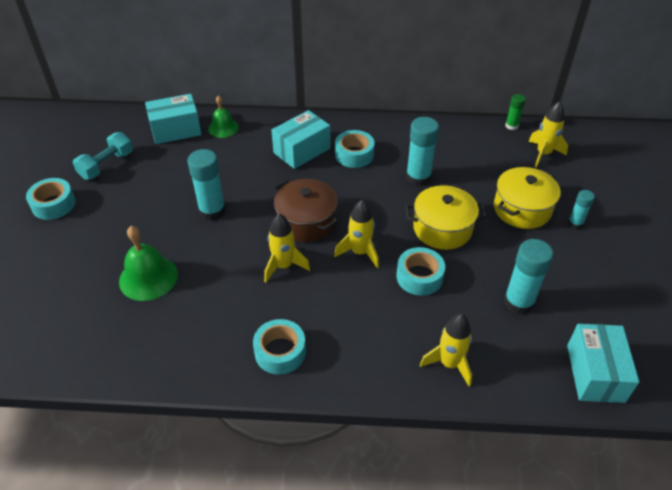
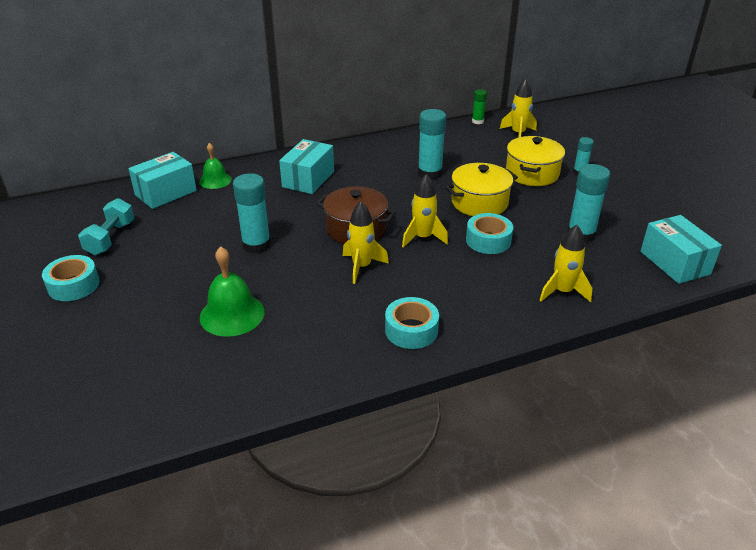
camera: 25 degrees left, 10 degrees down
turquoise tape [335,130,375,168] -> none

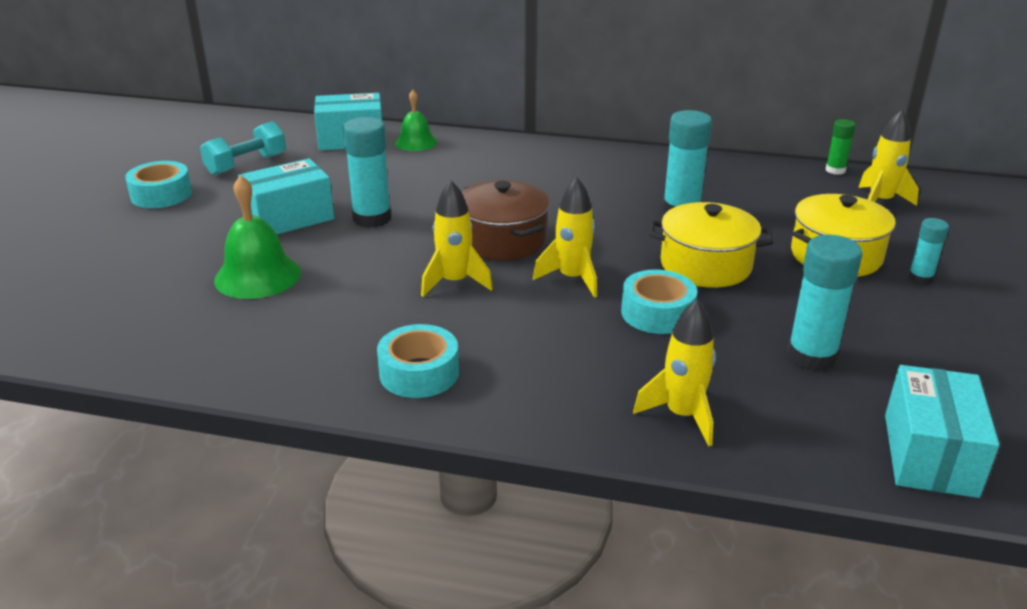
camera: 35 degrees right, 5 degrees down
turquoise box [279,139,334,194] -> turquoise box moved to [238,158,334,234]

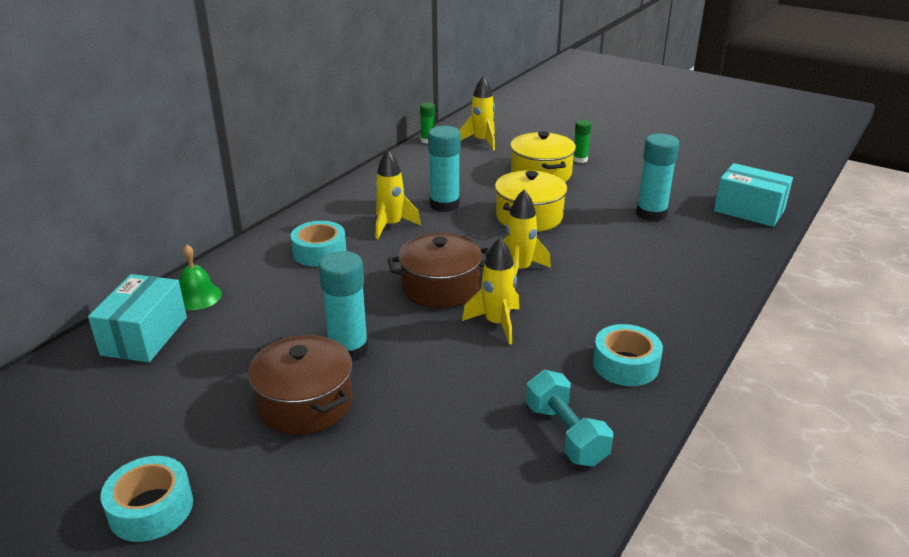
camera: 70 degrees left, 0 degrees up
turquoise dumbbell [200,121,286,175] -> turquoise dumbbell moved to [526,370,613,467]
green bell [214,175,301,299] -> none
turquoise box [238,158,334,234] -> brown pot [248,335,352,435]
turquoise tape [621,269,697,334] -> turquoise tape moved to [291,221,347,266]
yellow rocket [633,300,716,446] -> yellow rocket moved to [375,150,421,239]
turquoise glue stick [908,218,949,285] -> green glue stick [573,120,592,163]

